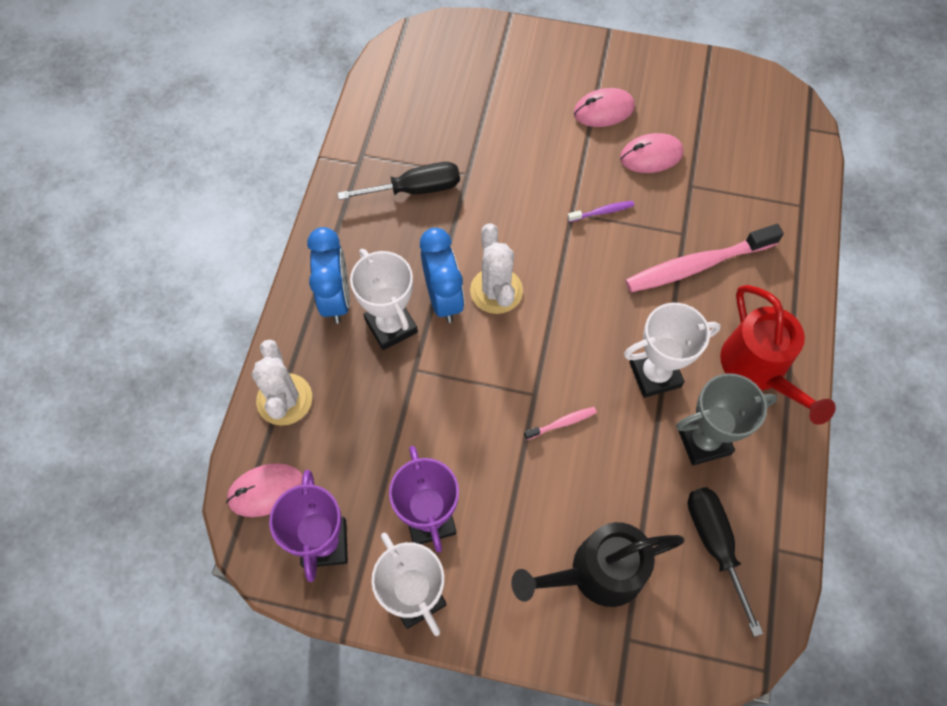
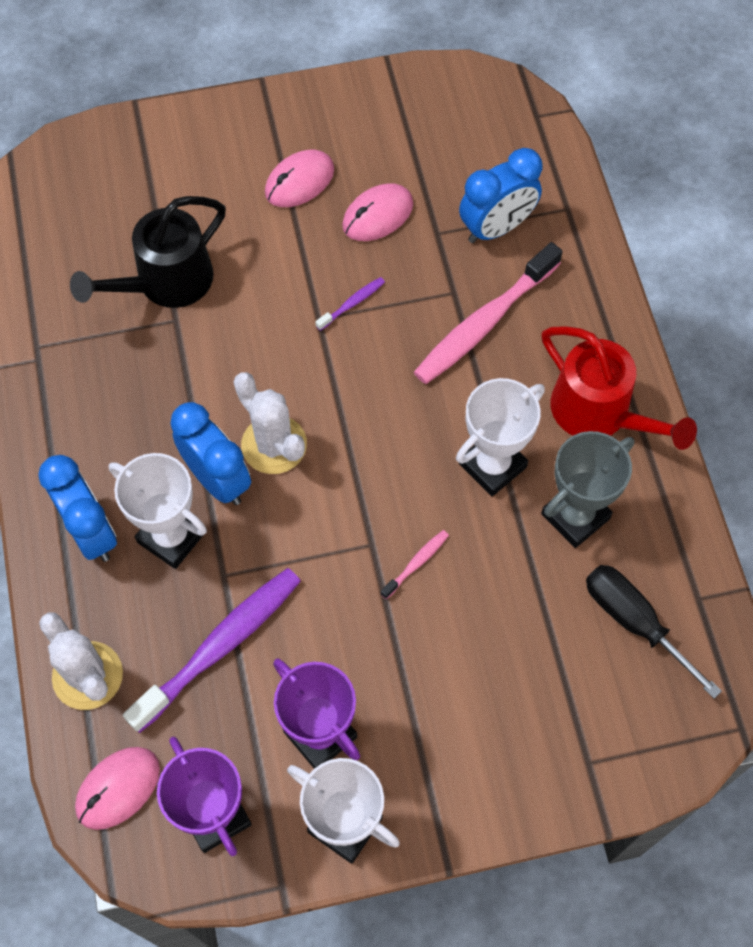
camera: 25 degrees left, 0 degrees up
black screwdriver [337,162,460,200] -> none
black watering can [511,522,685,607] -> black watering can moved to [70,196,226,308]
none -> purple toothbrush [123,568,301,733]
none -> blue clock [459,148,543,243]

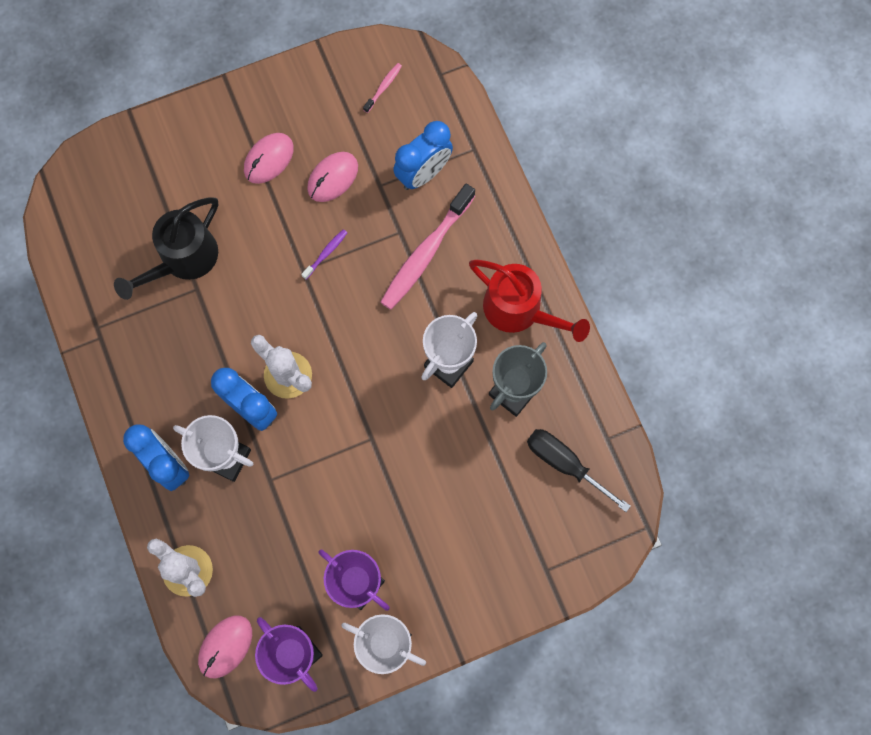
camera: 10 degrees left, 10 degrees up
purple toothbrush [123,568,301,733] -> none
pink toothbrush [381,530,449,599] -> pink toothbrush moved to [363,63,402,113]

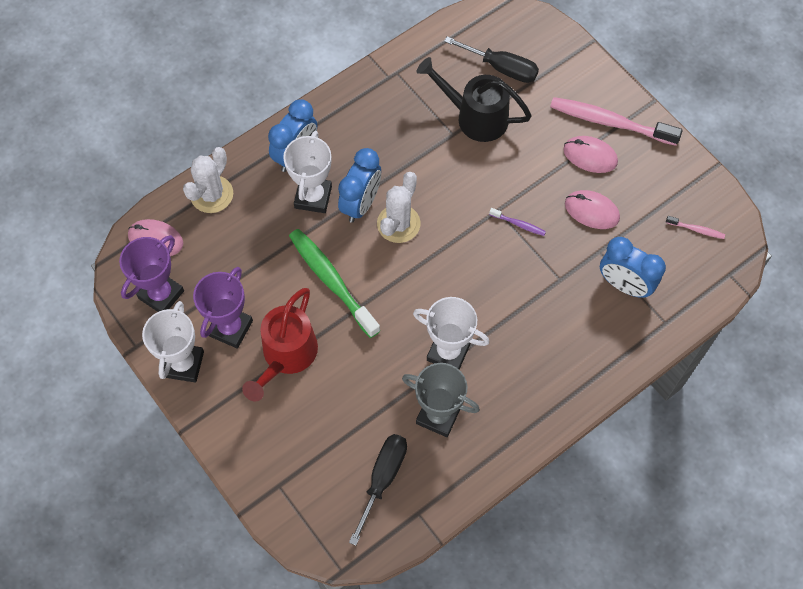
camera: 75 degrees right, 10 degrees down
pink toothbrush [380,184,475,310] -> pink toothbrush moved to [550,97,683,146]
red watering can [469,260,590,342] -> red watering can moved to [242,288,318,401]
none -> green toothbrush [289,229,381,338]
none -> black screwdriver [444,37,539,83]

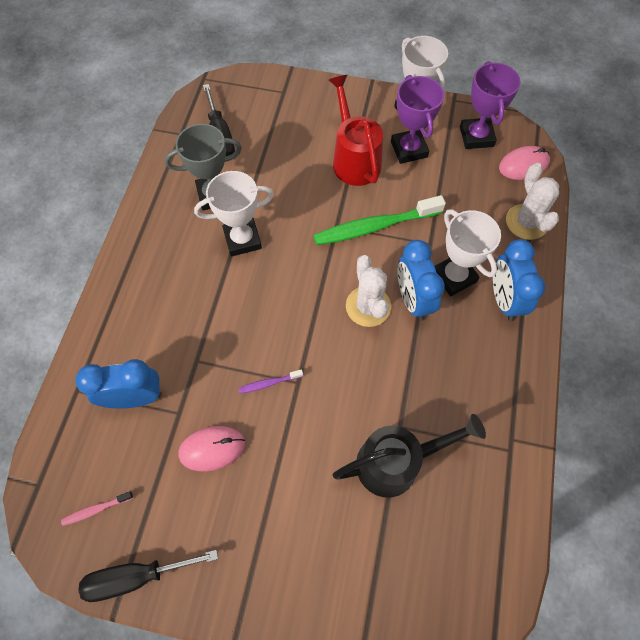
camera: 140 degrees right, 0 degrees up
green toothbrush [289,229,381,338] -> green toothbrush turned 150 degrees clockwise [313,195,446,245]
black screwdriver [444,37,539,83] -> black screwdriver moved to [78,550,218,602]
pink toothbrush [550,97,683,146] -> none
pink mouse [563,136,618,173] -> none

